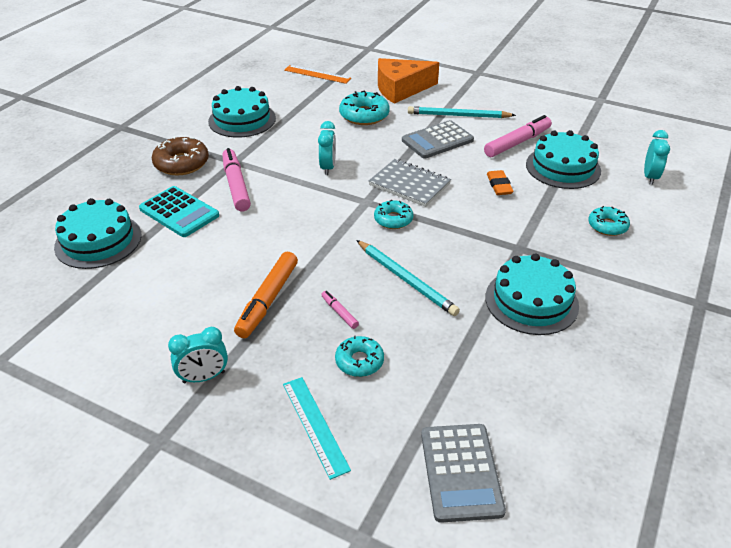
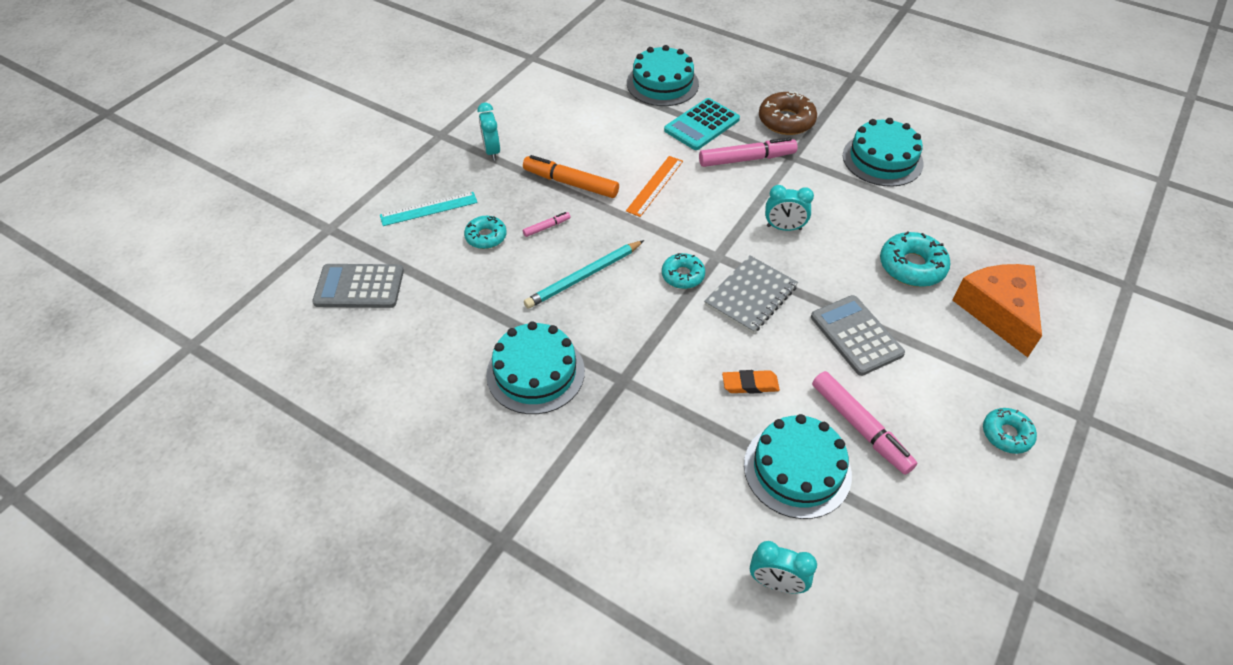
camera: 95 degrees right, 10 degrees up
orange ruler [284,65,351,84] -> orange ruler moved to [626,156,683,217]
turquoise pencil [408,106,516,118] -> none
turquoise donut [588,206,630,236] -> turquoise donut moved to [983,408,1037,454]

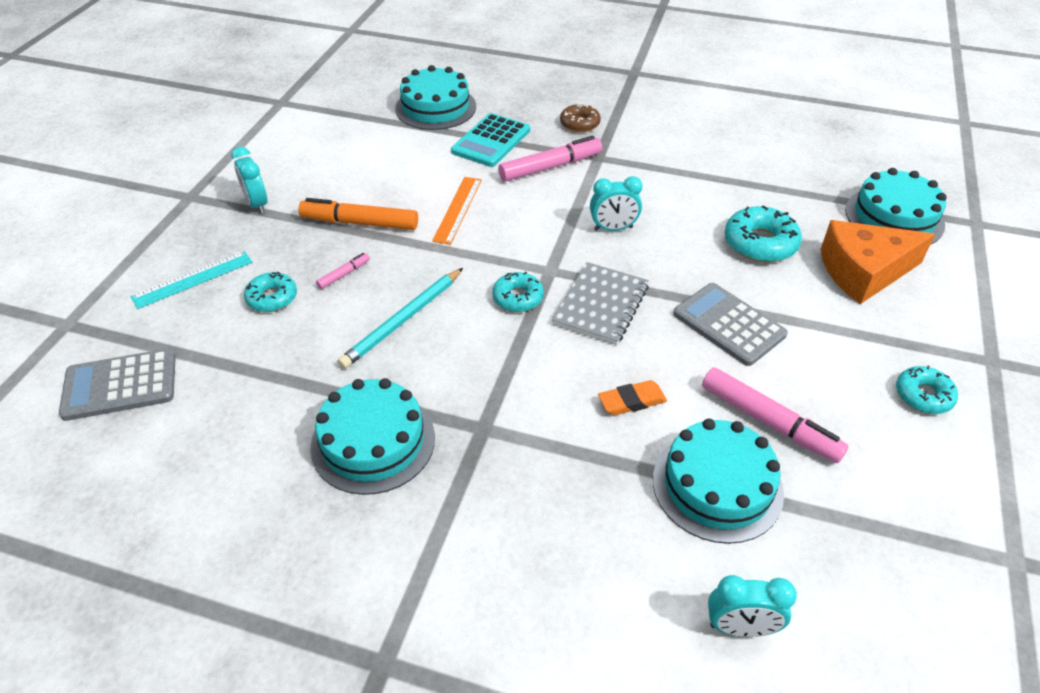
camera: 15 degrees left, 5 degrees down
brown donut [759,92,817,135] -> brown donut [560,103,601,132], size x0.64
turquoise cake [843,118,924,187] -> turquoise cake moved to [845,168,947,245]
orange cheese [952,264,1042,357] -> orange cheese turned 75 degrees counterclockwise [821,220,935,304]

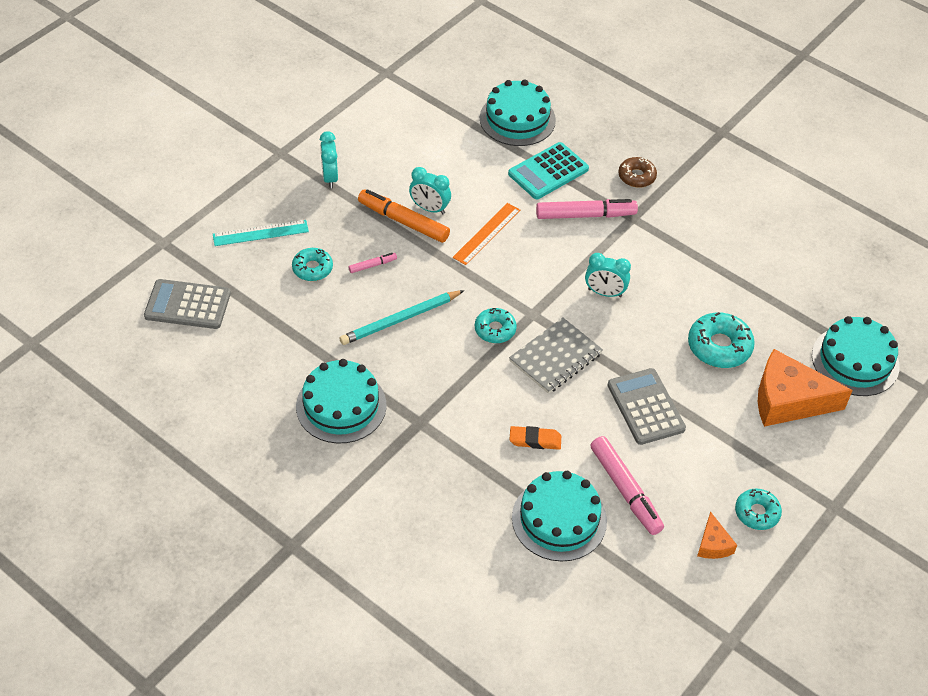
camera: 20 degrees right, 5 degrees up
turquoise clock [708,575,797,637] -> turquoise clock moved to [409,167,451,214]
none -> orange cheese [697,511,737,559]

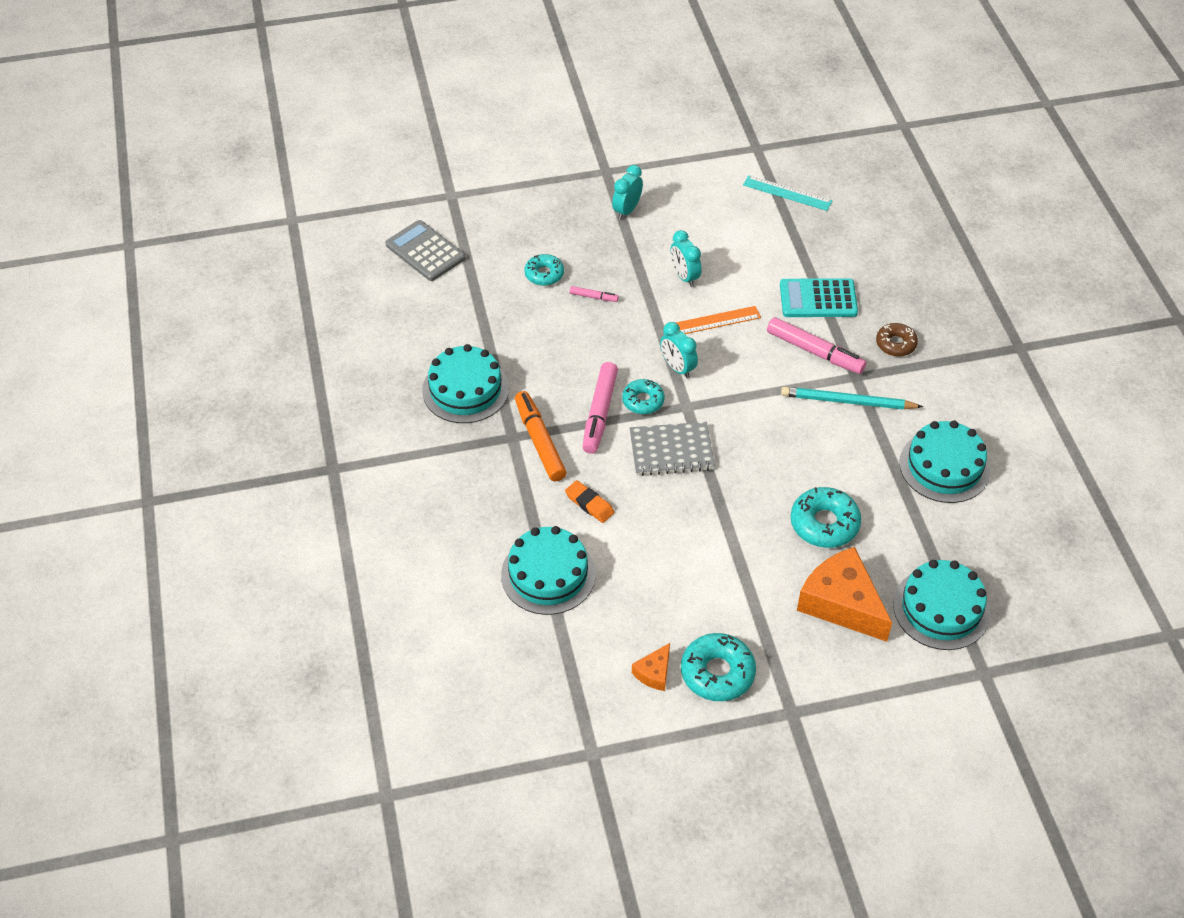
camera: 40 degrees right, 0 degrees up
turquoise ruler [213,220,309,246] -> turquoise ruler moved to [743,175,832,211]
turquoise pencil [340,290,464,345] -> turquoise pencil moved to [781,387,923,410]
orange marker [358,189,450,243] -> orange marker moved to [515,391,566,482]
turquoise cake [480,79,556,146] -> turquoise cake moved to [899,420,990,503]
turquoise clock [585,253,631,297] -> turquoise clock moved to [660,322,698,378]
pink marker [590,436,664,535] -> pink marker moved to [582,362,618,454]
grey calculator [608,368,686,445] -> none
turquoise donut [735,489,782,530] -> turquoise donut [681,633,756,701], size x1.56

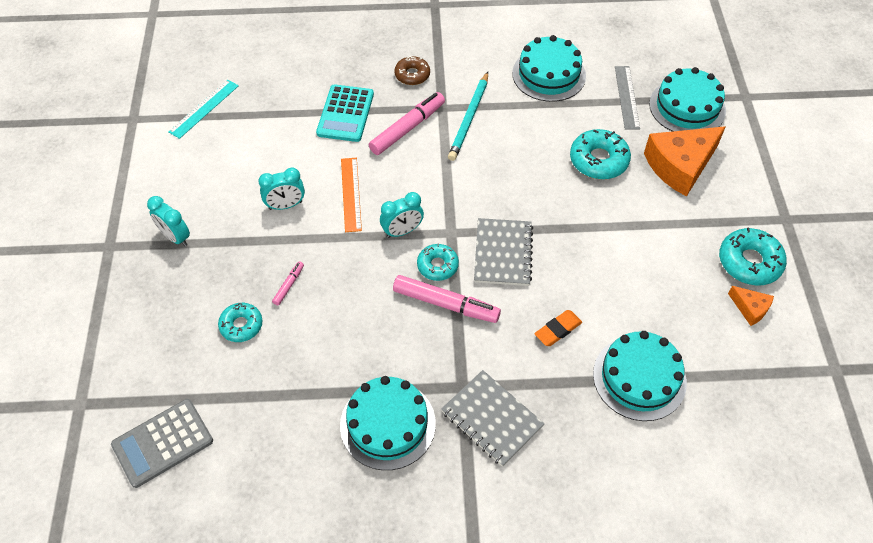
camera: 80 degrees left, 5 degrees up
orange marker [515,391,566,482] -> none
none -> grey notebook [441,370,545,467]
none -> grey ruler [615,66,640,129]

